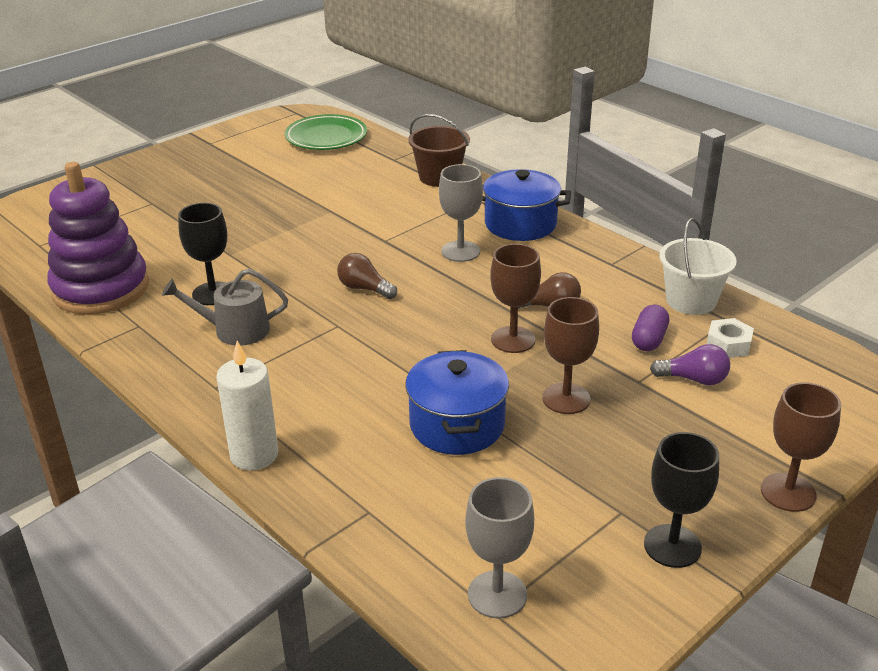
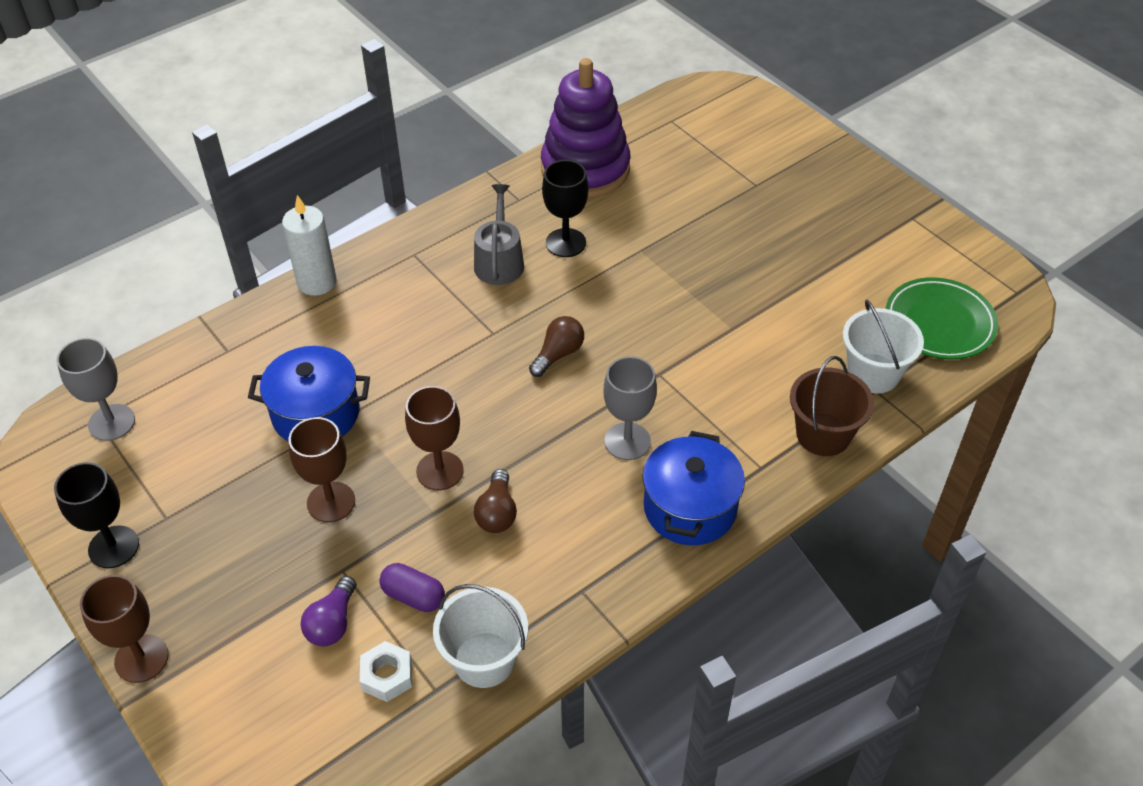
camera: 95 degrees right, 15 degrees up
none -> white bucket [843,299,924,394]

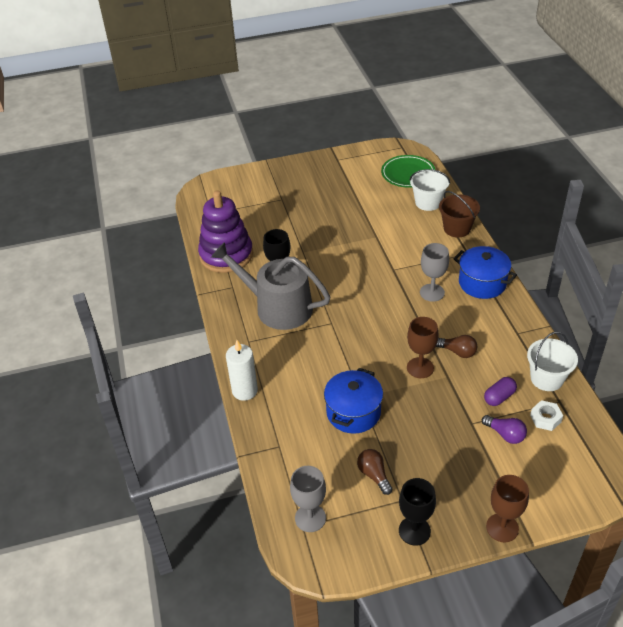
camera: 65 degrees left, 5 degrees down
brown goblet [288,417,355,522] -> none
grey watering can [474,184,524,285] -> grey watering can [211,242,330,330], size x1.82
brown light bulb [529,316,584,377] -> brown light bulb moved to [357,449,393,495]

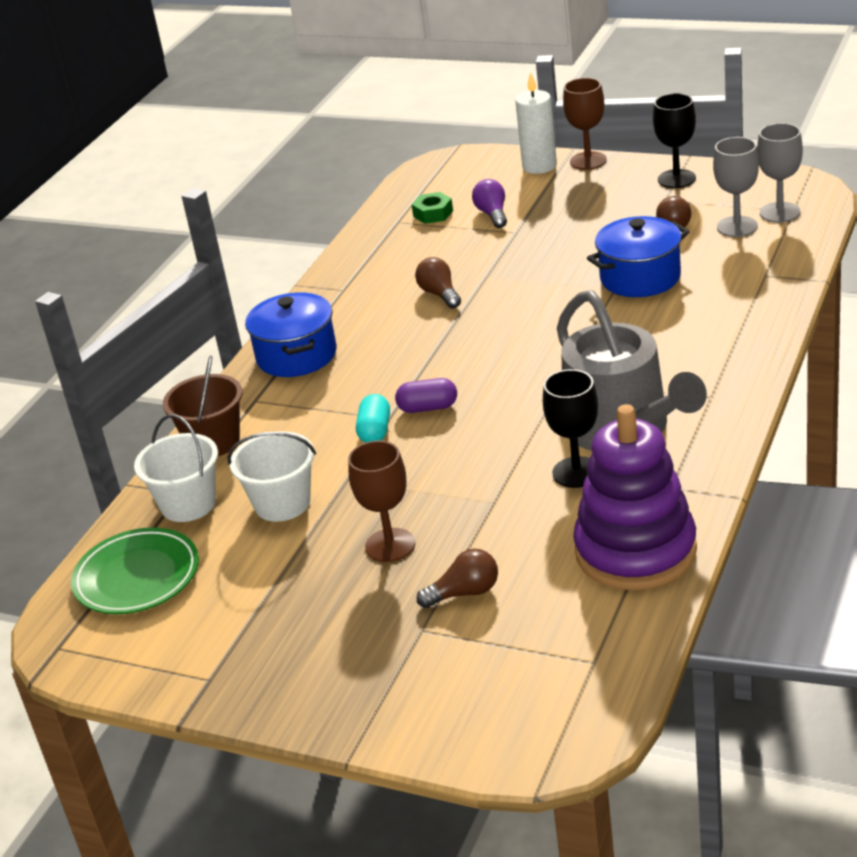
camera: 140 degrees left, 10 degrees down
white candle [226,340,258,401] -> white candle moved to [515,72,557,174]
brown goblet [407,317,439,378] -> brown goblet moved to [348,441,415,562]
grey goblet [420,243,449,302] -> grey goblet moved to [713,137,759,237]
purple capsule [484,377,517,406] -> purple capsule moved to [395,378,457,413]
white bucket [527,332,578,391] -> white bucket moved to [228,431,316,522]
white nut [530,400,563,431] -> green nut [411,192,453,224]
none -> turquoise capsule [356,394,390,443]
none -> brown light bulb [417,549,498,608]

